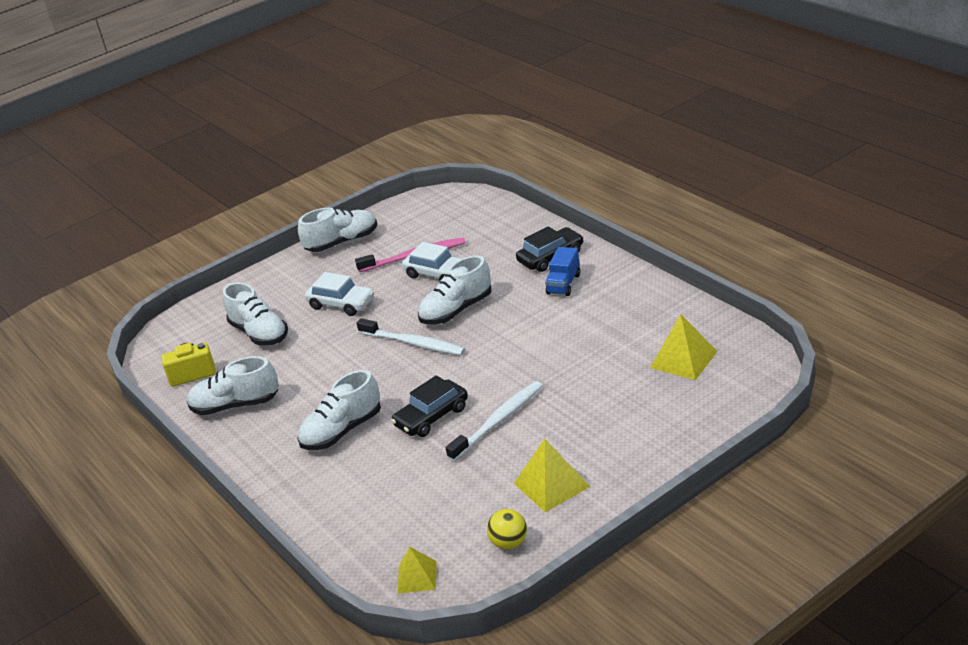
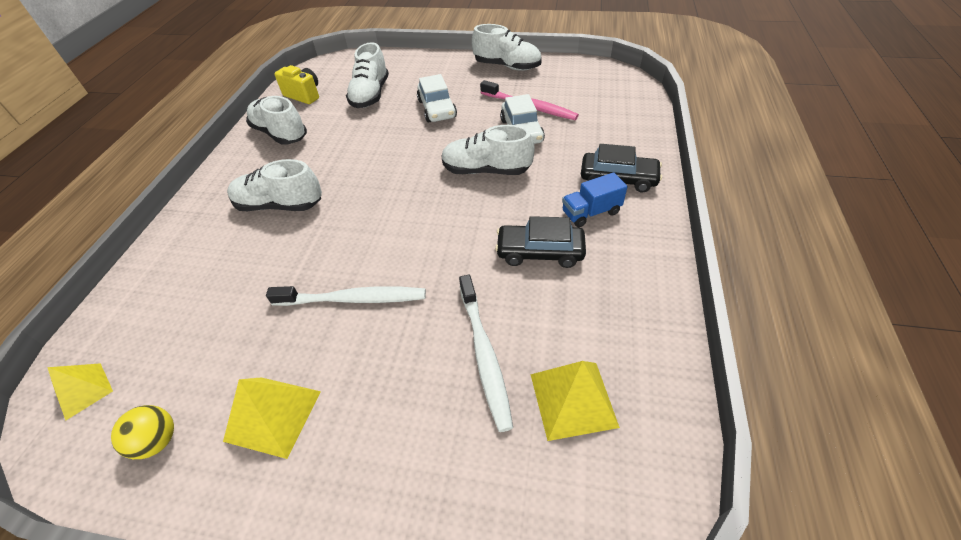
camera: 45 degrees right, 15 degrees up
white toothbrush [356,318,465,356] -> white toothbrush moved to [459,275,513,432]
black car [391,375,468,437] -> black car moved to [495,216,586,268]

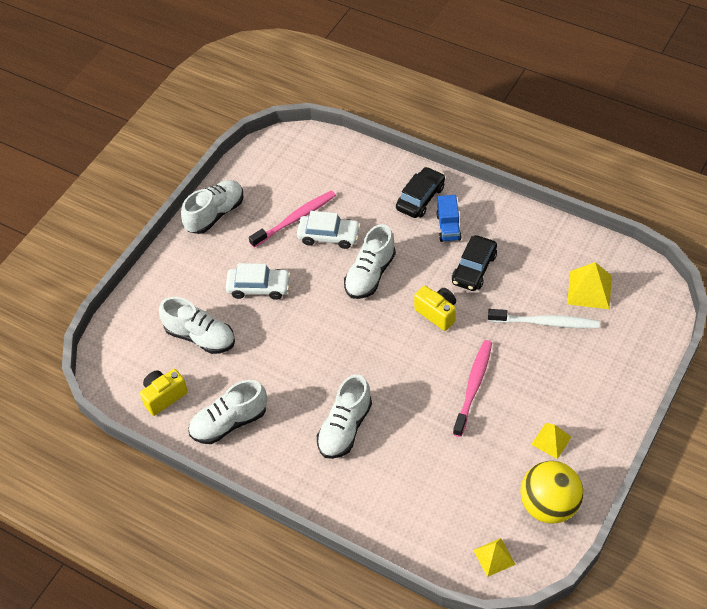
camera: 70 degrees left, 5 degrees up
yellow ball [111,405,174,459] -> yellow ball [521,461,583,524], size x1.90
yellow pyramid [223,377,321,459] -> yellow pyramid [531,423,571,459], size x0.66
white toothbrush [266,286,426,306] -> pink toothbrush [453,340,492,437]
none -> yellow camera [414,286,456,331]

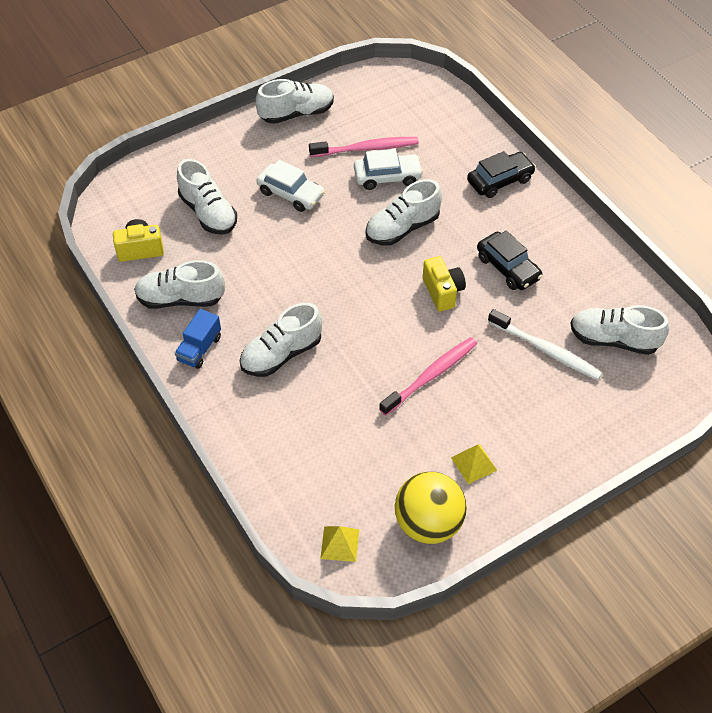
camera: 25 degrees right, 0 degrees up
white car [297,211,361,249] -> white car turned 45 degrees counterclockwise [354,149,423,190]
blue truck [436,195,462,242] -> blue truck moved to [175,309,221,369]
black car [452,235,497,291] -> black car turned 90 degrees counterclockwise [477,230,543,290]
yellow pyramid [567,262,612,309] -> white shoe [570,305,669,355]

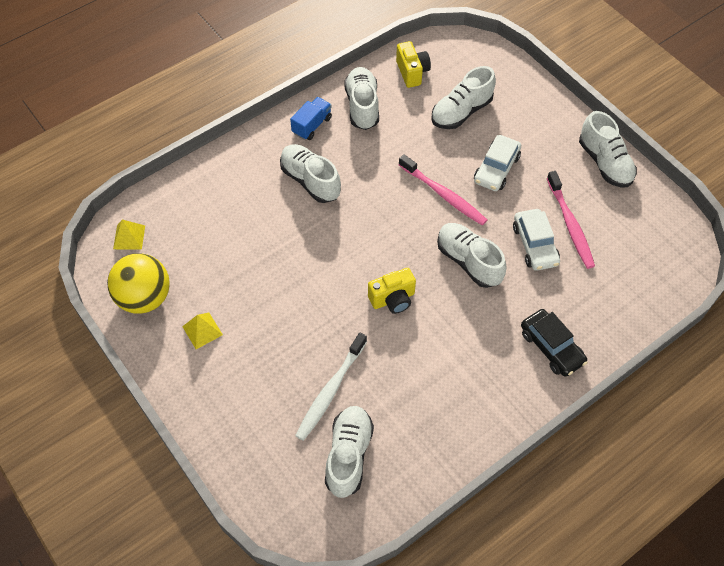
camera: 85 degrees right, 5 degrees up
blue truck [175,309,221,369] -> blue truck turned 105 degrees clockwise [290,97,332,140]
pink toothbrush [379,337,477,416] -> pink toothbrush moved to [399,154,487,226]
black car [477,230,543,290] -> none

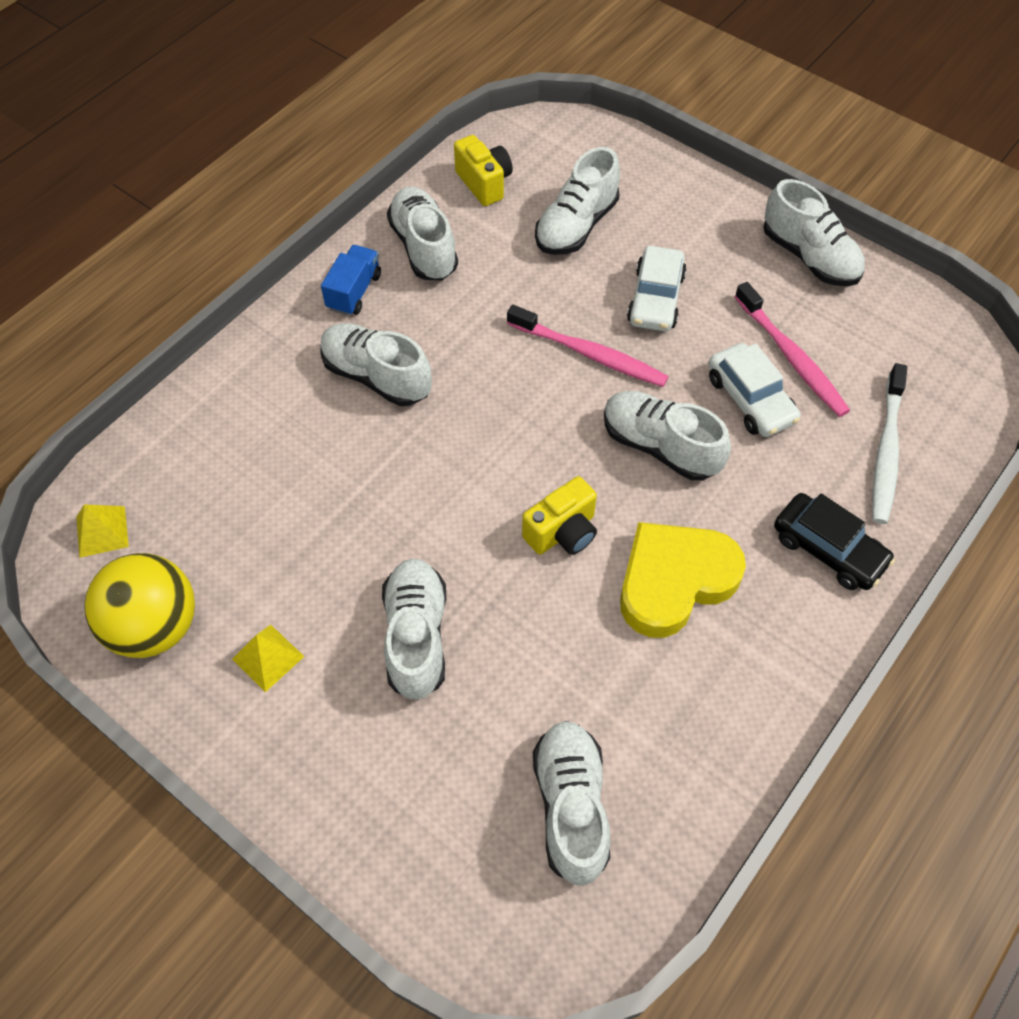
camera: 15 degrees left, 0 degrees up
white toothbrush [295,333,367,441] -> white toothbrush moved to [872,363,908,524]
none -> white shoe [382,558,446,700]
none -> yellow heart [620,522,746,638]

